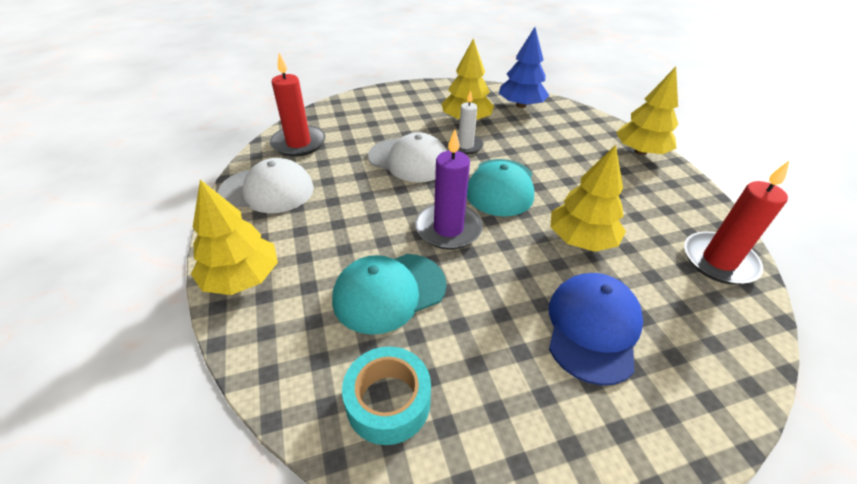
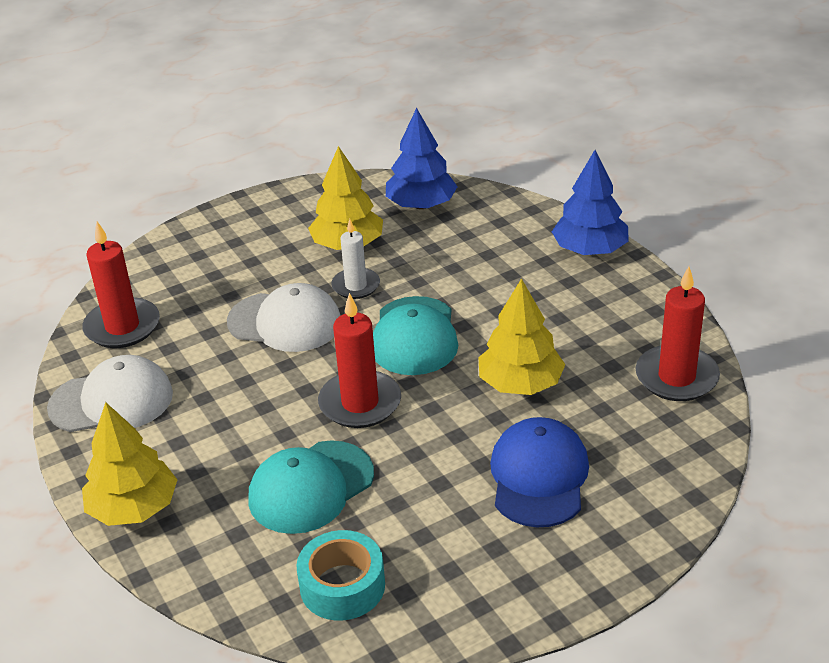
camera: 10 degrees left, 5 degrees down
purple candle [415,130,483,250] -> red candle [318,293,401,428]
yellow tree [616,67,678,155] -> blue tree [552,150,629,255]

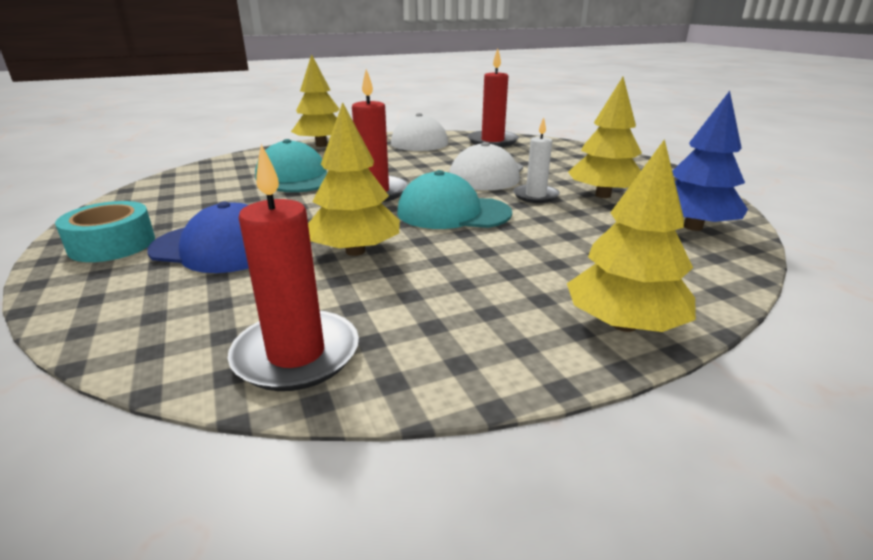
camera: 95 degrees right, 10 degrees down
turquoise tape [296,530,385,621] -> turquoise tape moved to [55,201,155,262]
blue tree [552,150,629,255] -> yellow tree [567,139,696,332]

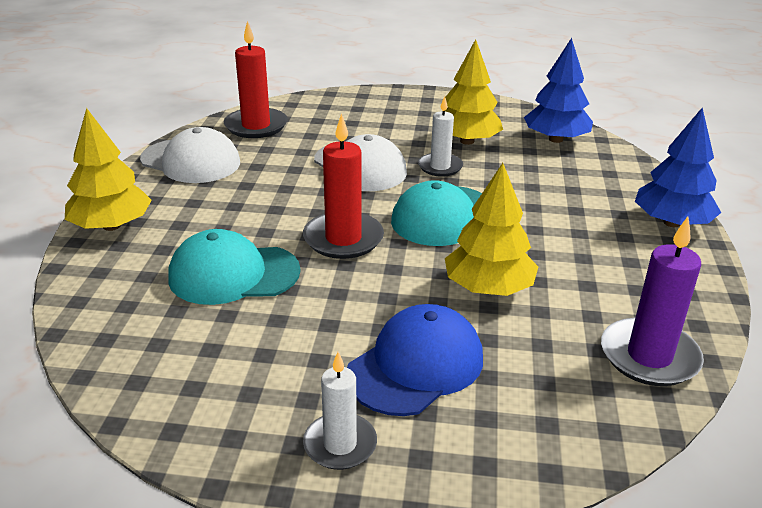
camera: 60 degrees left, 5 degrees up
turquoise tape [55,201,155,262] -> white candle [303,352,377,470]
red candle [228,144,359,391] -> purple candle [601,216,704,386]
yellow tree [567,139,696,332] -> blue tree [635,108,721,227]

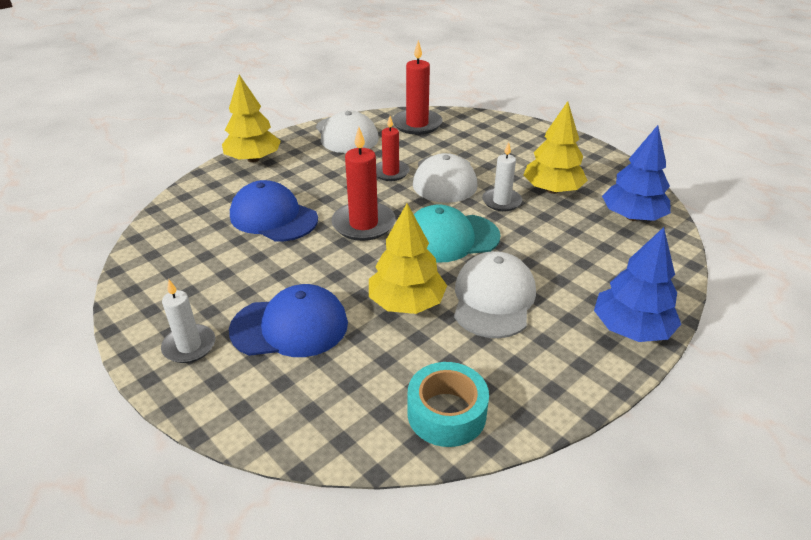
camera: 40 degrees right, 5 degrees up
turquoise cap [168,229,301,305] -> blue cap [230,180,318,241]
purple candle [601,216,704,386] -> turquoise tape [407,362,489,447]
none -> red candle [376,116,409,181]
none -> white cap [454,251,536,338]

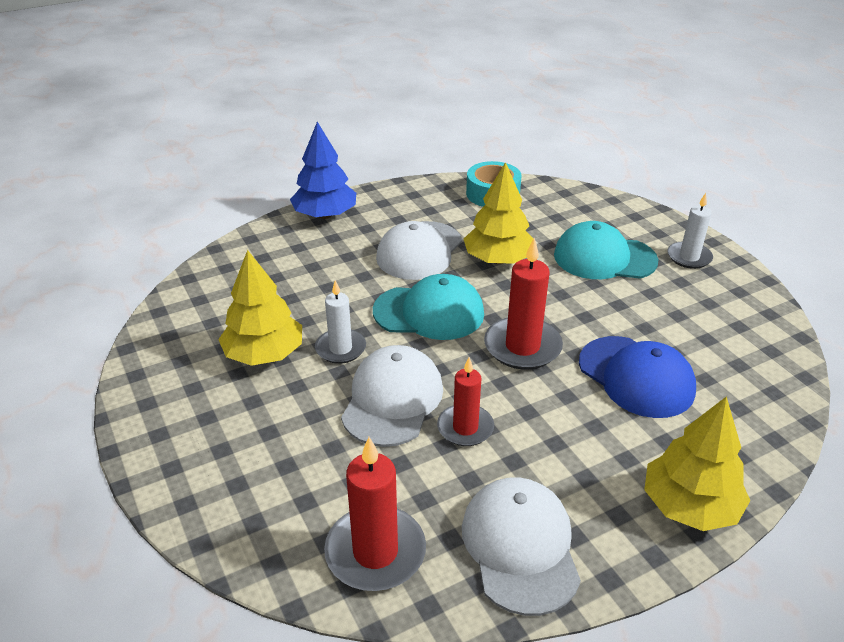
camera: 165 degrees left, 0 degrees up
blue cap [229,284,348,357] -> turquoise cap [554,221,659,279]
blue tree [602,125,671,221] -> none

